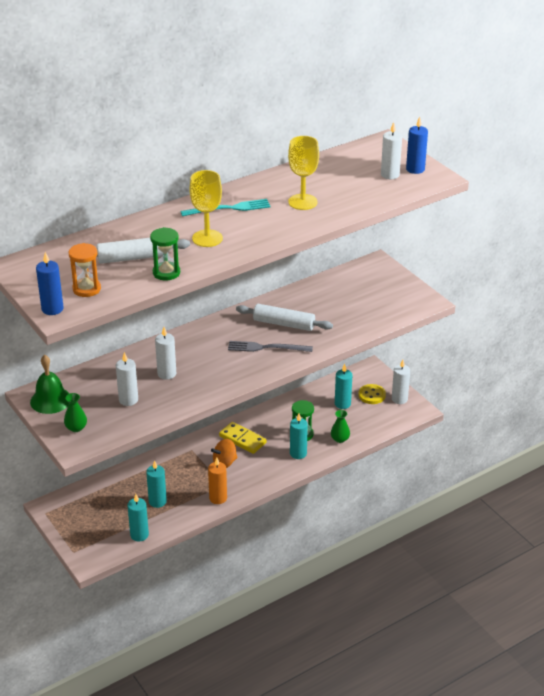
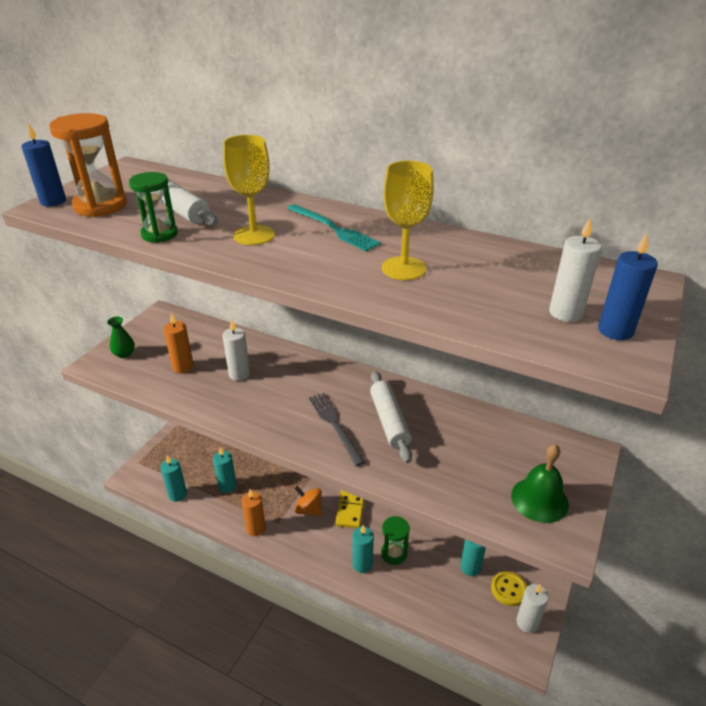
camera: 60 degrees right, 0 degrees up
green bell [30,355,70,414] -> green bell moved to [511,444,569,523]
orange hourglass [69,243,101,297] -> orange hourglass [49,113,127,217], size x1.56
white candle [116,352,138,406] -> orange candle [163,313,194,373]
green vase [331,410,350,443] -> none

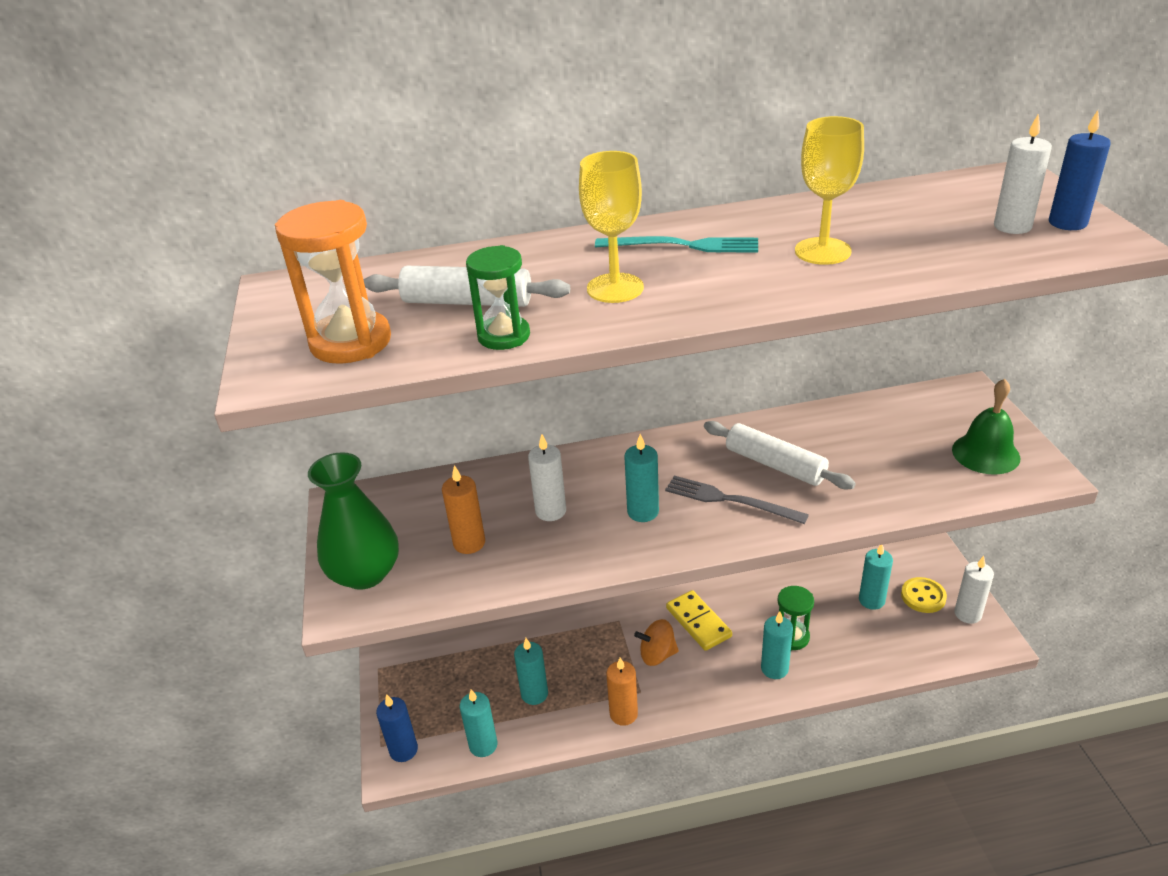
camera: 35 degrees left, 0 degrees up
blue candle [21,123,66,207] -> blue candle moved to [376,694,418,762]
green vase [107,317,135,358] -> green vase [308,452,399,590], size x2.07
none -> turquoise candle [624,434,659,522]

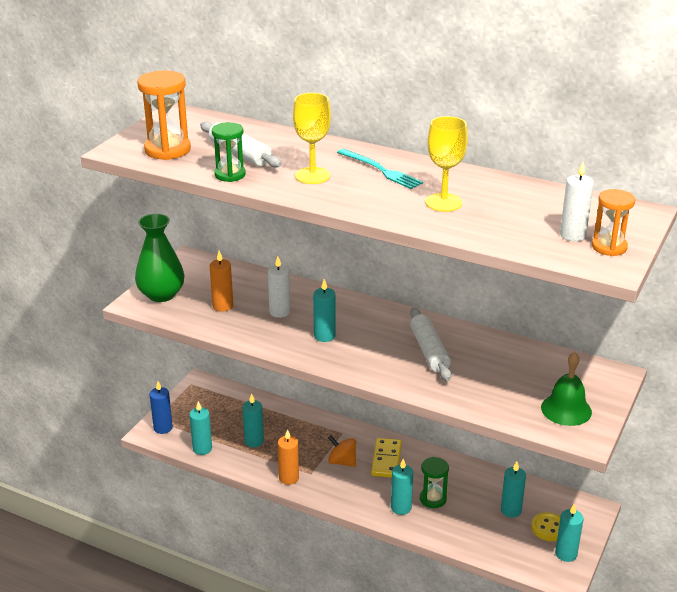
camera: 35 degrees right, 5 degrees down
grey fork [665,476,809,524] -> none
white candle [954,556,994,624] -> turquoise candle [555,504,584,562]
blue candle [1049,110,1111,230] -> orange hourglass [592,189,635,256]

